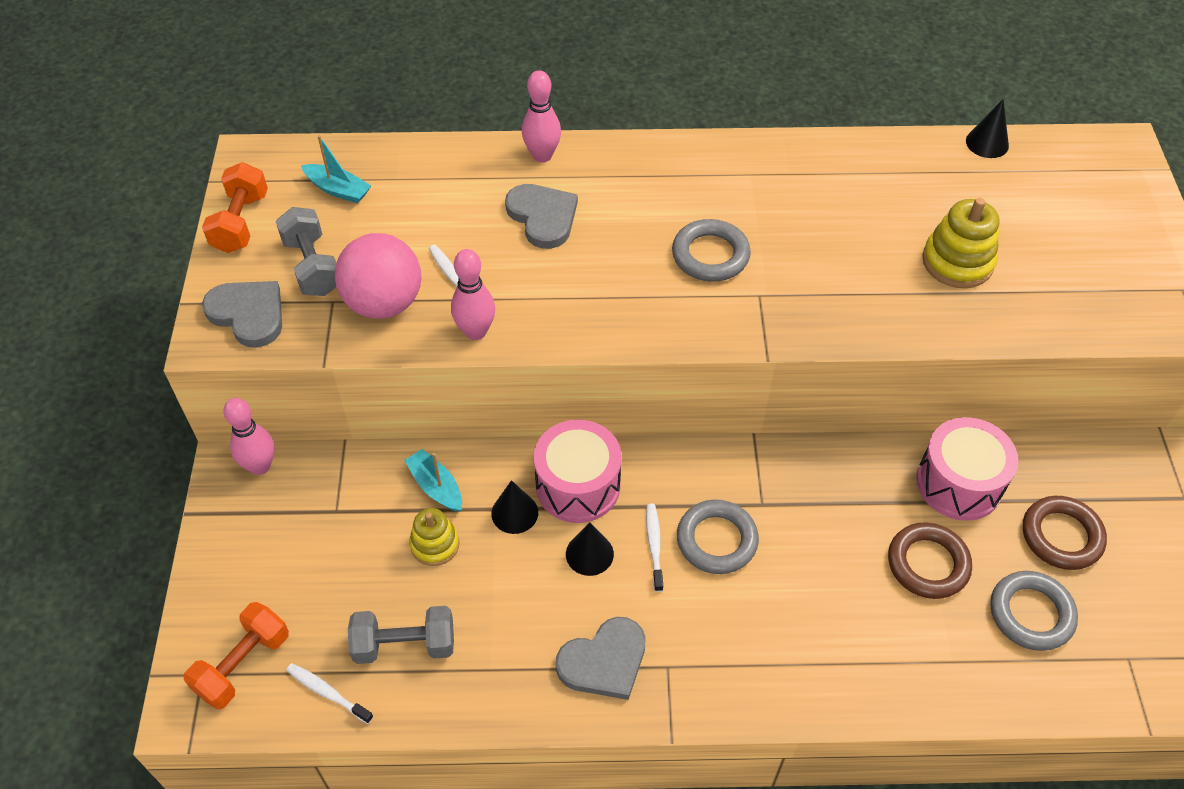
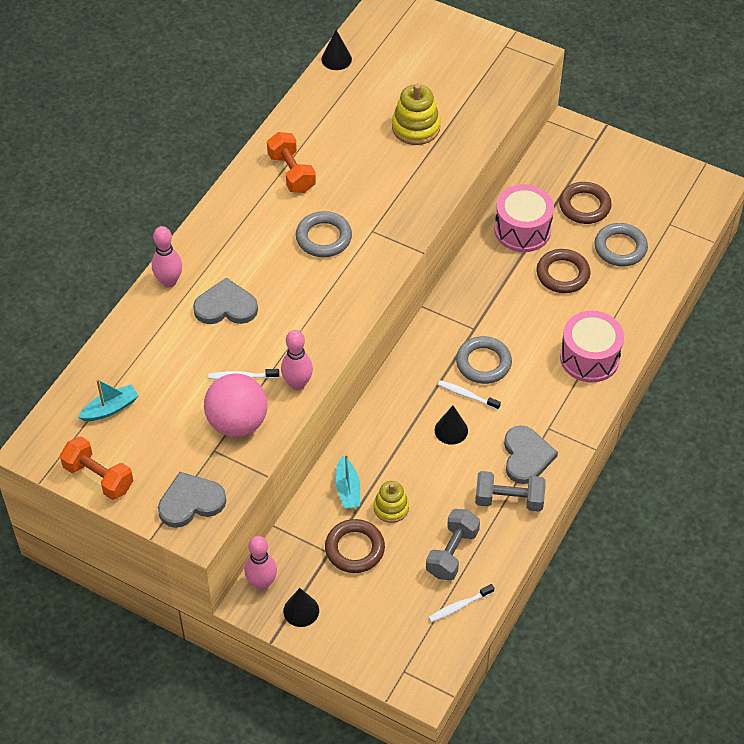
camera: 60 degrees left, 0 degrees up
orange dumbbell [184,602,289,709] -> orange dumbbell moved to [267,132,316,193]
grey dumbbell [276,207,336,296] -> grey dumbbell moved to [475,471,546,512]
turquoise boat [404,449,462,512] -> turquoise boat turned 90 degrees counterclockwise [335,454,360,509]
black cone [491,480,538,534] -> black cone moved to [283,588,319,627]
pink drum [534,420,621,523] -> pink drum moved to [560,311,624,383]
none -> brown ring [325,519,385,573]

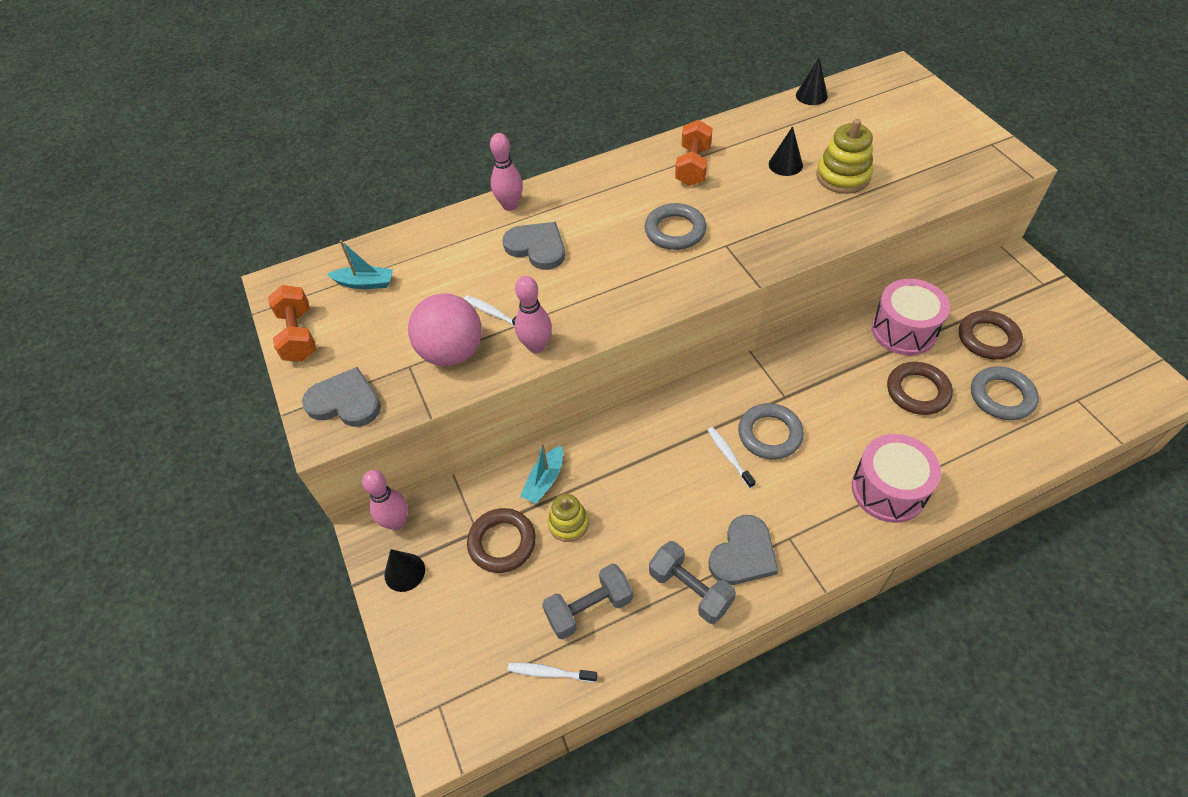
camera: 40 degrees right, 0 degrees up
black cone [435,406,468,445] -> black cone moved to [769,126,803,176]

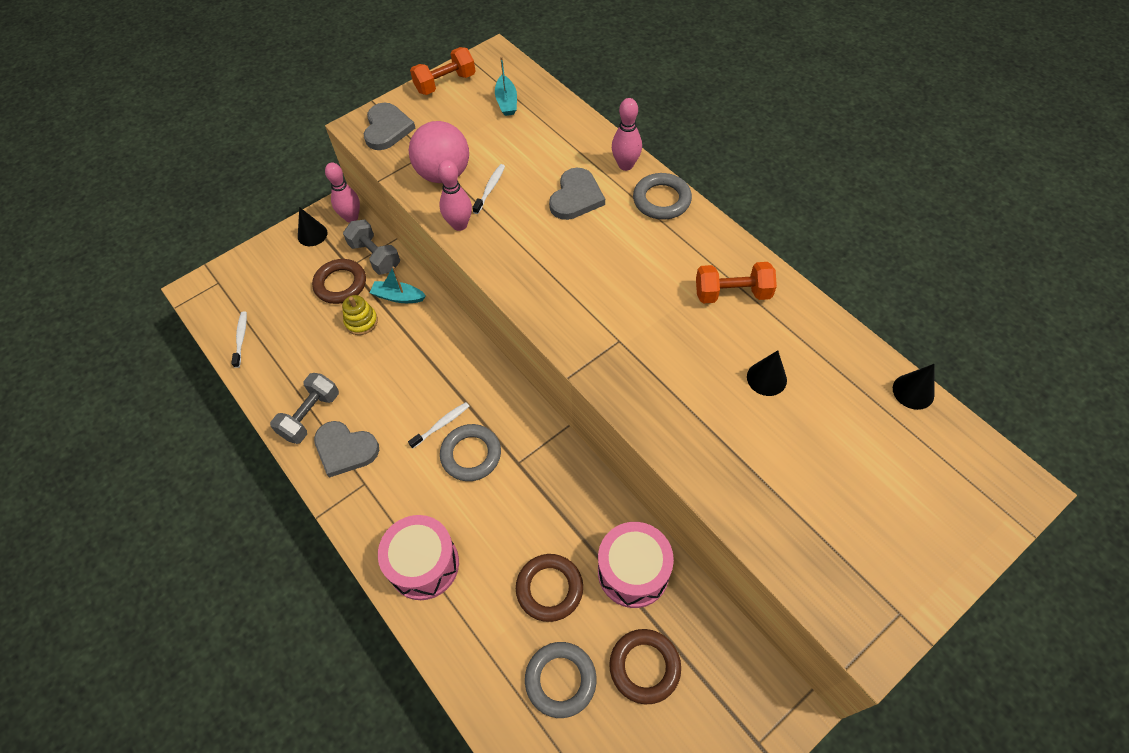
camera: 75 degrees right, 5 degrees up
grey dumbbell [542,564,633,639] -> grey dumbbell moved to [343,220,400,275]
grey ring [645,203,707,250] -> grey ring moved to [633,173,692,220]
yellow stacking toy [816,119,873,194] -> none

